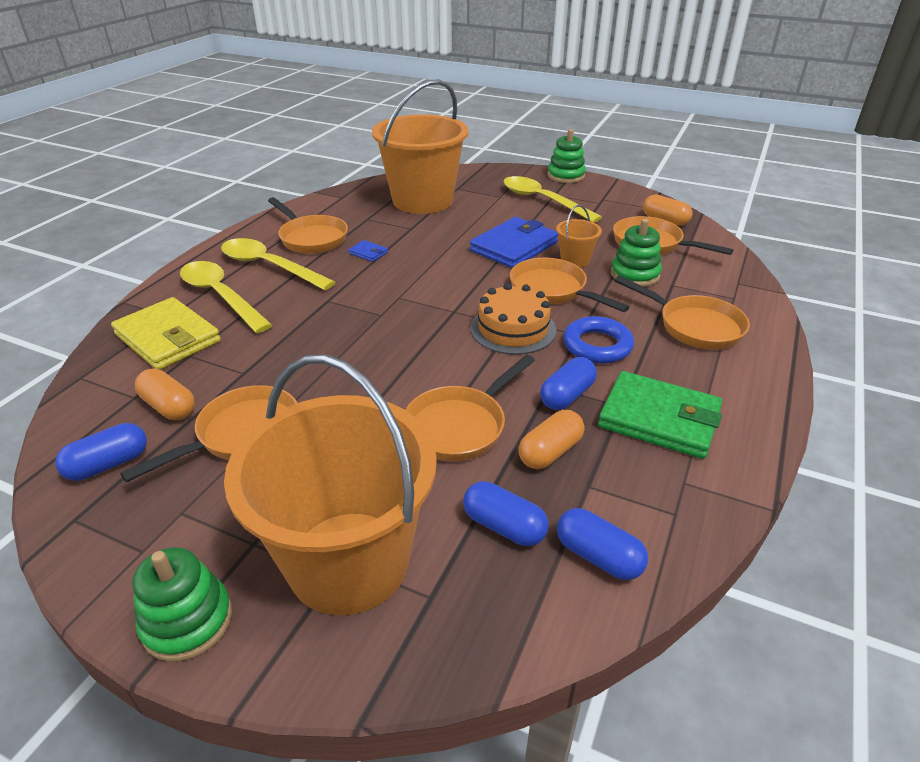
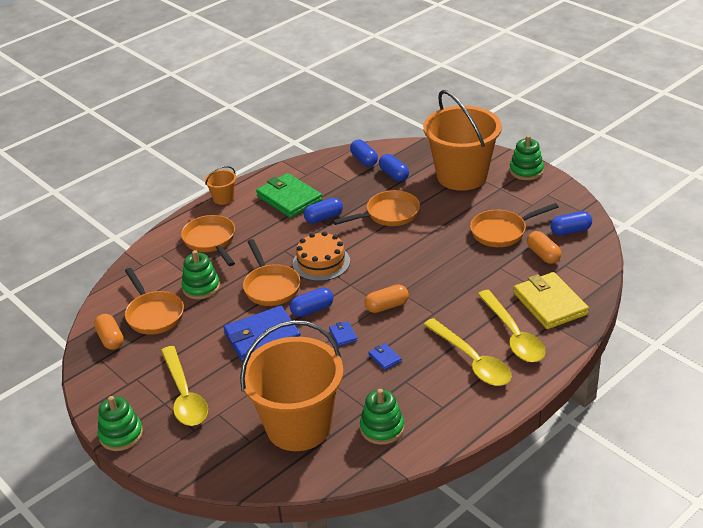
camera: 155 degrees left, 0 degrees up
orange pan [268,197,348,254] -> none
orange capsule [519,410,584,469] -> orange capsule moved to [364,285,409,313]
orange bucket [556,205,602,267] -> orange bucket moved to [204,166,236,205]
blue ring [563,316,634,364] -> none
none -> blue capsule [290,287,333,317]
none -> blue wallet [329,321,357,346]
none -> green stacking toy [360,389,404,445]

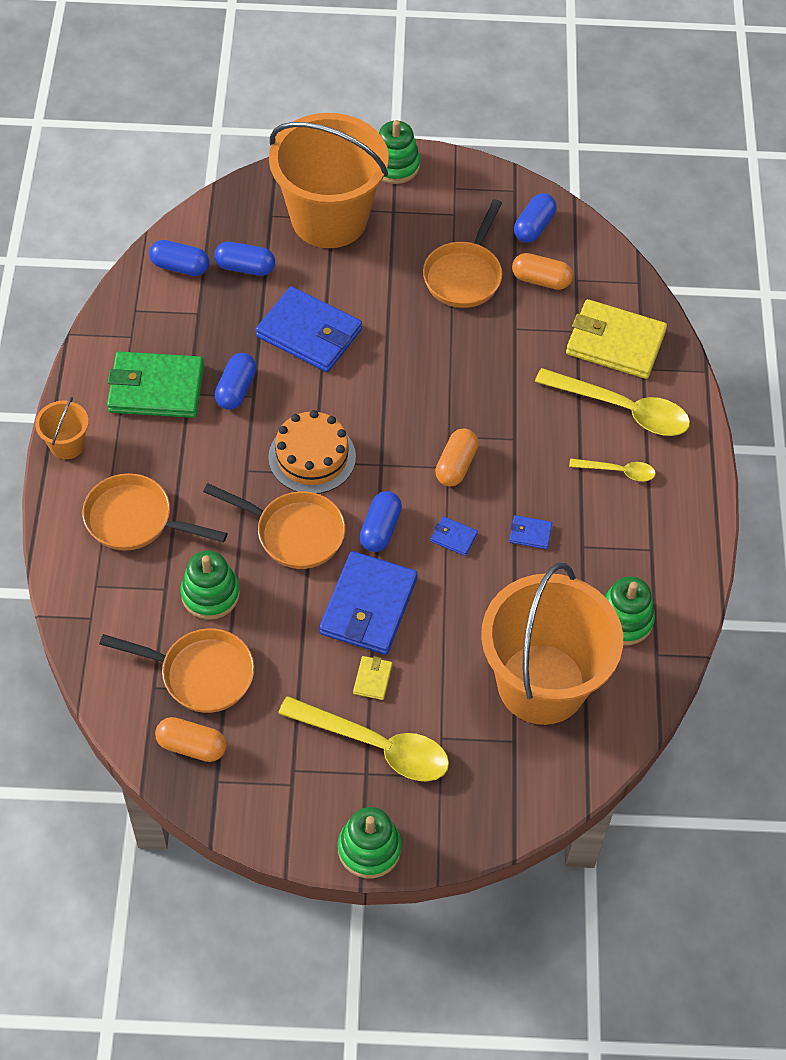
camera: 50 degrees left, 20 degrees up
orange pan [333,190,420,226] -> blue wallet [256,286,362,372]
yellow spoon [423,318,512,386] -> yellow spoon [569,458,656,482], size x0.52
none -> yellow wallet [353,656,392,700]

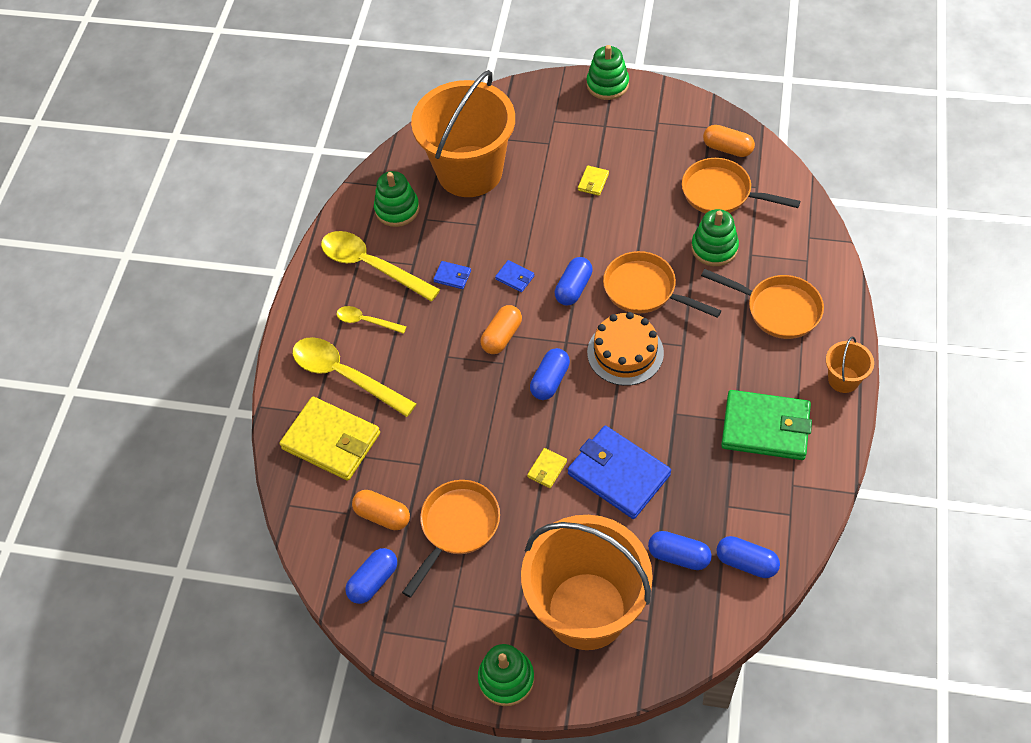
camera: 165 degrees left, 0 degrees up
blue capsule [215,353,257,410] -> blue capsule moved to [530,348,570,400]
yellow spoon [278,696,449,781] -> yellow spoon moved to [321,231,440,301]
blue wallet [319,551,418,655] -> none
none -> yellow wallet [527,448,567,488]

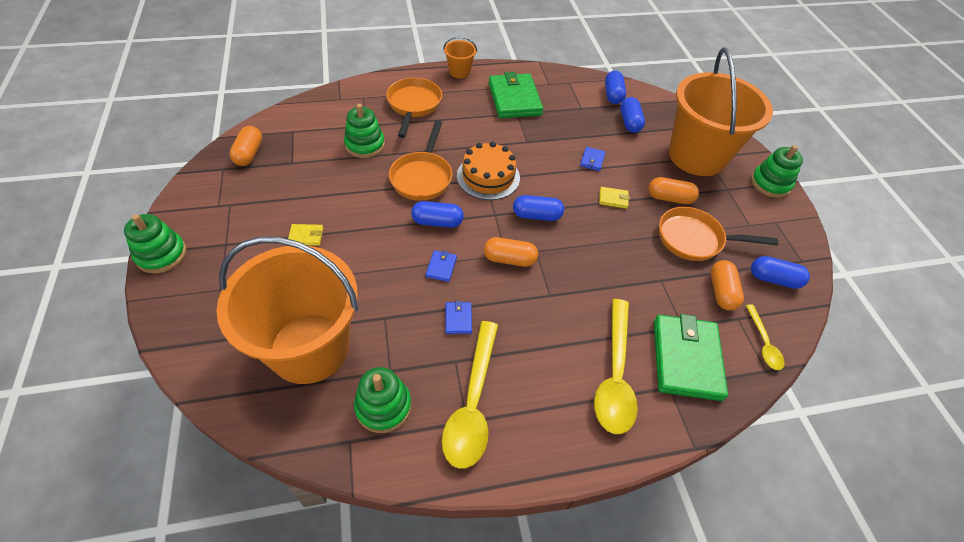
camera: 120 degrees left, 5 degrees down
yellow wallet [280,397,380,481] -> green wallet [654,314,728,401]
yellow spoon [336,306,407,334] -> yellow spoon moved to [746,305,785,370]
blue wallet [568,426,671,519] -> blue wallet [580,147,605,171], size x0.42
orange pan [682,158,800,214] -> none
none -> orange capsule [648,177,699,204]

